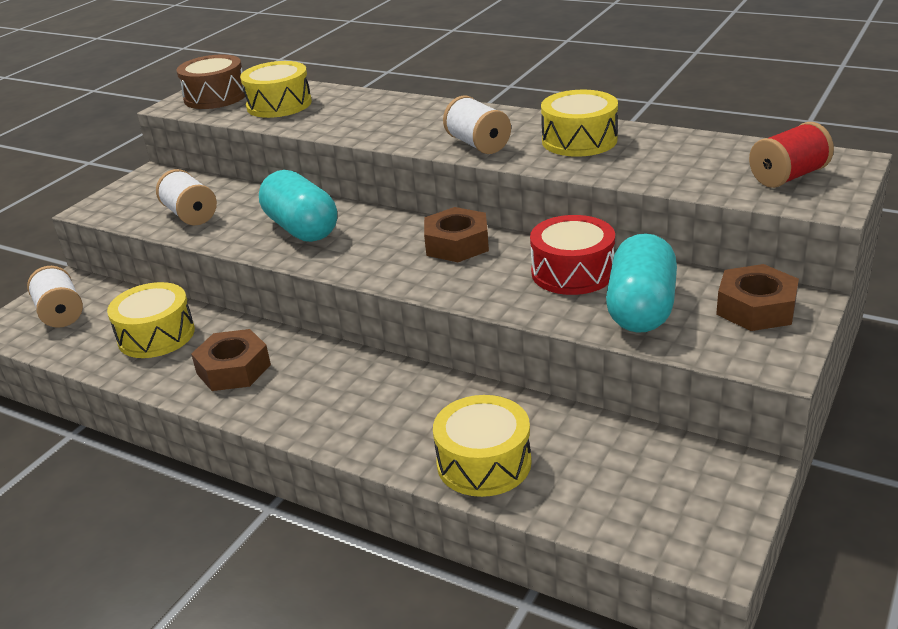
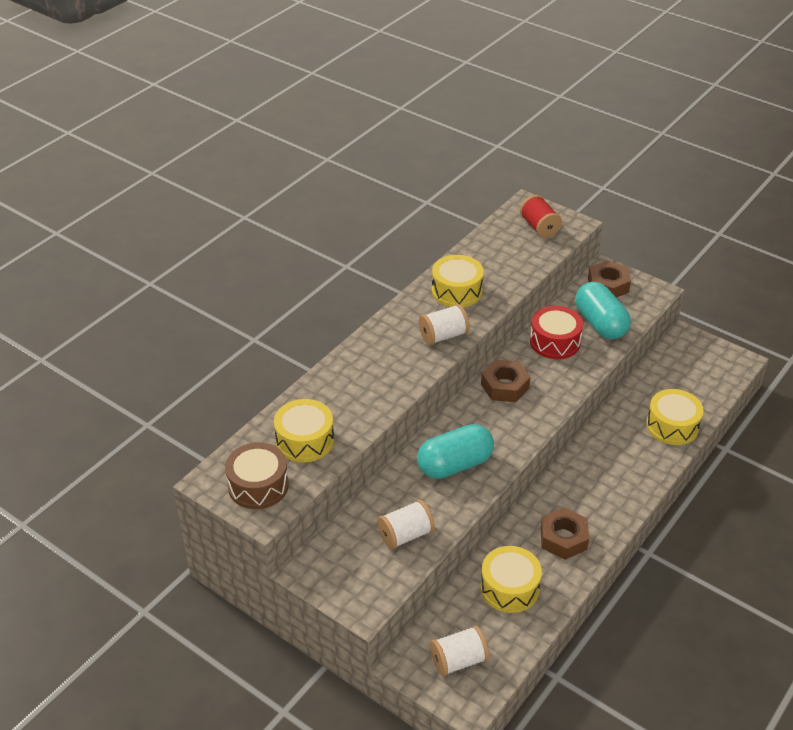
camera: 85 degrees left, 10 degrees up
turquoise capsule [606,233,677,333] -> turquoise capsule turned 45 degrees clockwise [575,282,631,339]

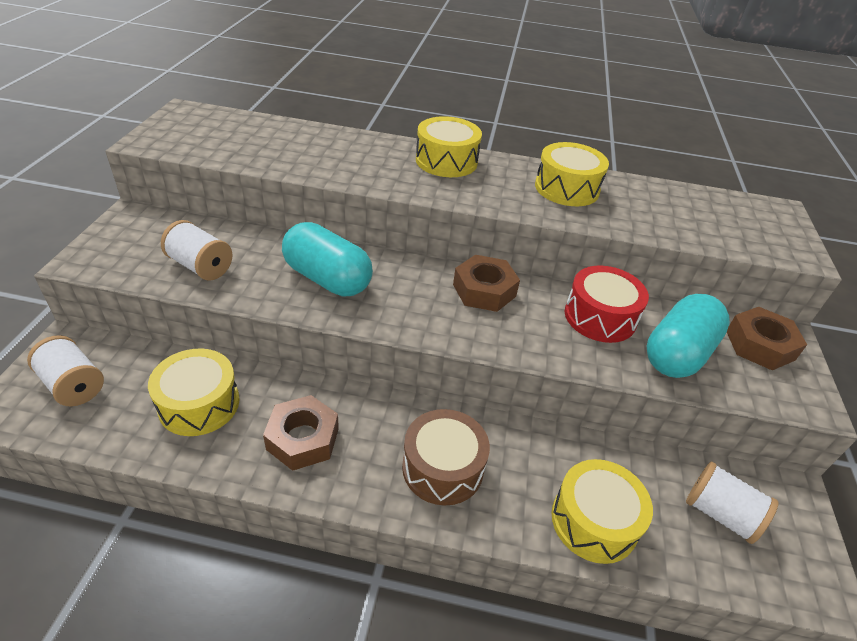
camera: 60 degrees right, 0 degrees up
brown drum [225,442,289,509] -> brown drum moved to [402,409,490,505]
yellow drum [274,399,334,463] -> yellow drum moved to [416,116,482,177]
white spool [419,304,469,345] -> white spool moved to [686,462,778,544]
red spool [520,195,562,238] -> none

